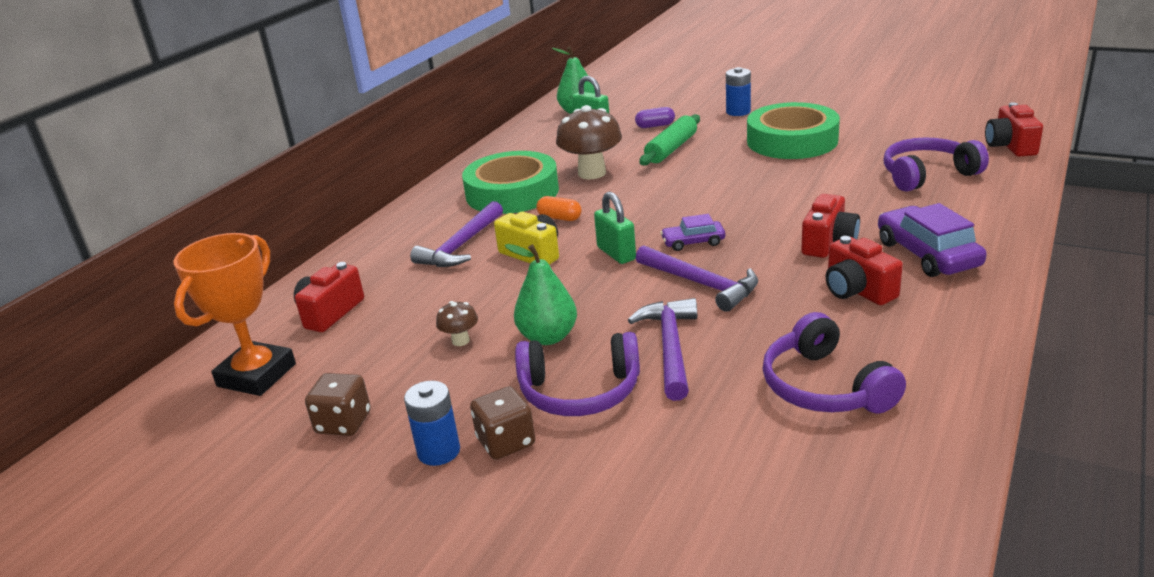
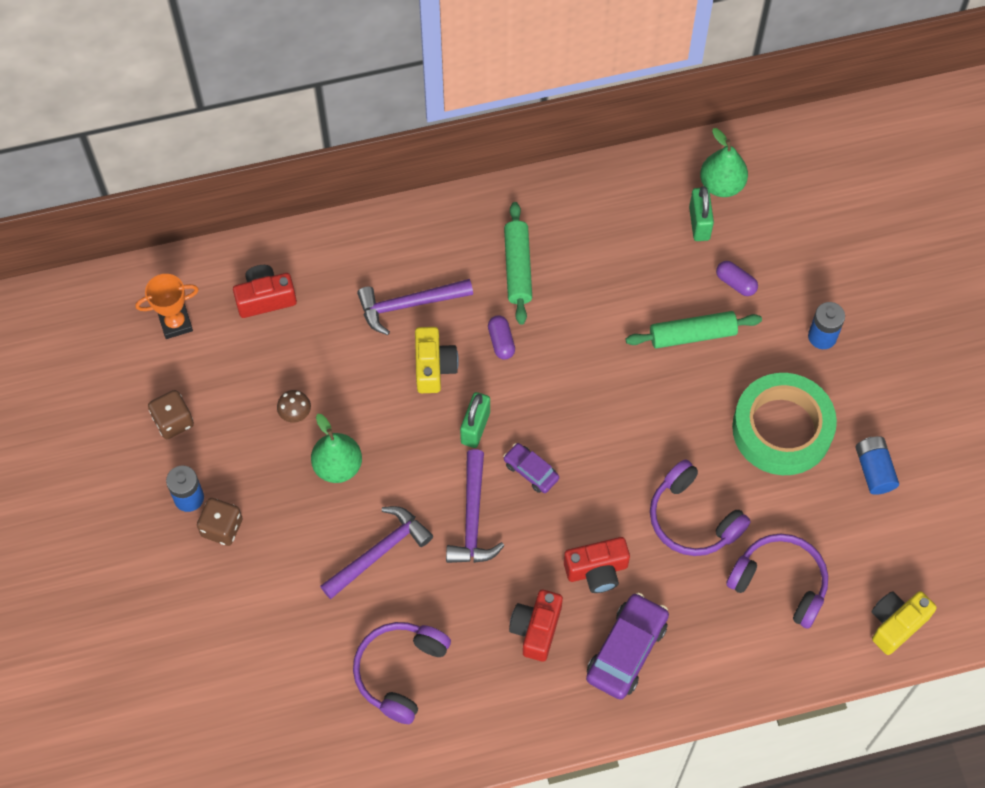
camera: 45 degrees right, 35 degrees up
orange trophy [174,233,296,396] -> orange trophy [135,274,199,339], size x0.65
green tape [462,151,559,214] -> green rolling pin [504,202,532,325]
purple headphones [515,332,640,416] -> purple headphones moved to [650,459,751,556]
orange capsule [536,196,581,221] -> purple capsule [488,315,515,360]
brown mushroom [556,105,622,179] -> none
red camera [985,102,1043,157] -> yellow camera [871,591,937,655]
none -> blue battery [855,436,899,495]

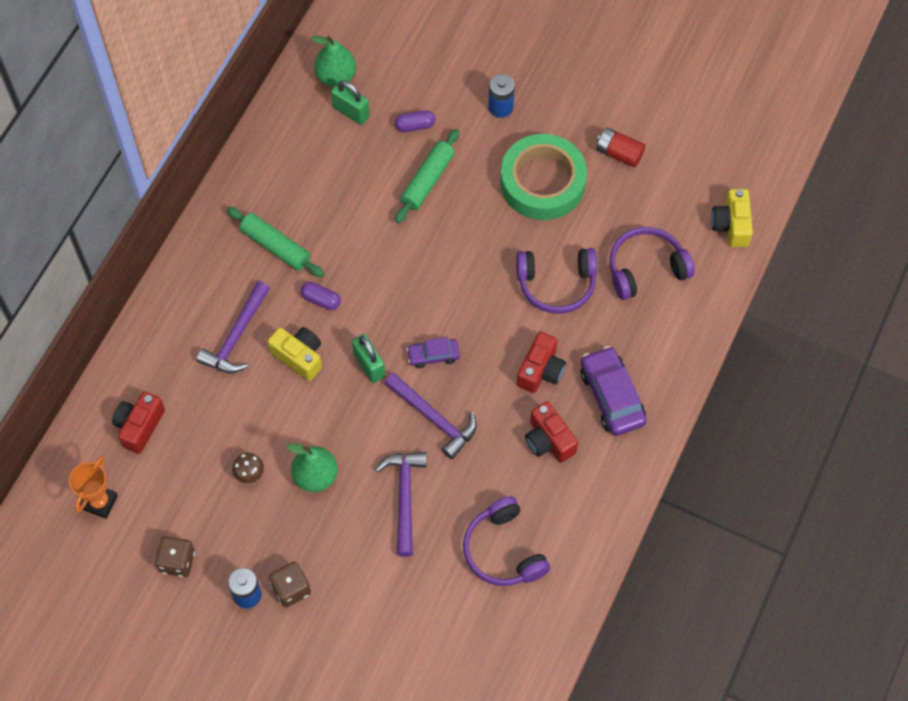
camera: 50 degrees left, 0 degrees up
blue battery [855,436,899,495] -> red battery [596,127,645,167]

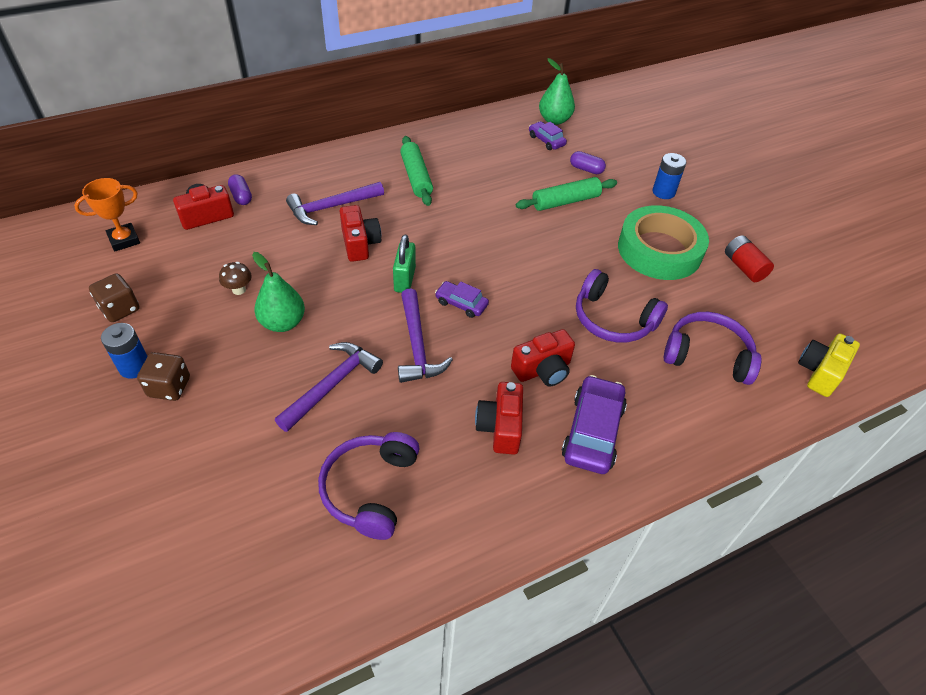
camera: 35 degrees right, 15 degrees down
yellow camera [267,327,322,381] -> red camera [340,205,381,262]
purple capsule [301,282,341,310] -> purple capsule moved to [228,174,252,205]
green padlock [331,80,369,125] -> purple car [529,121,567,150]

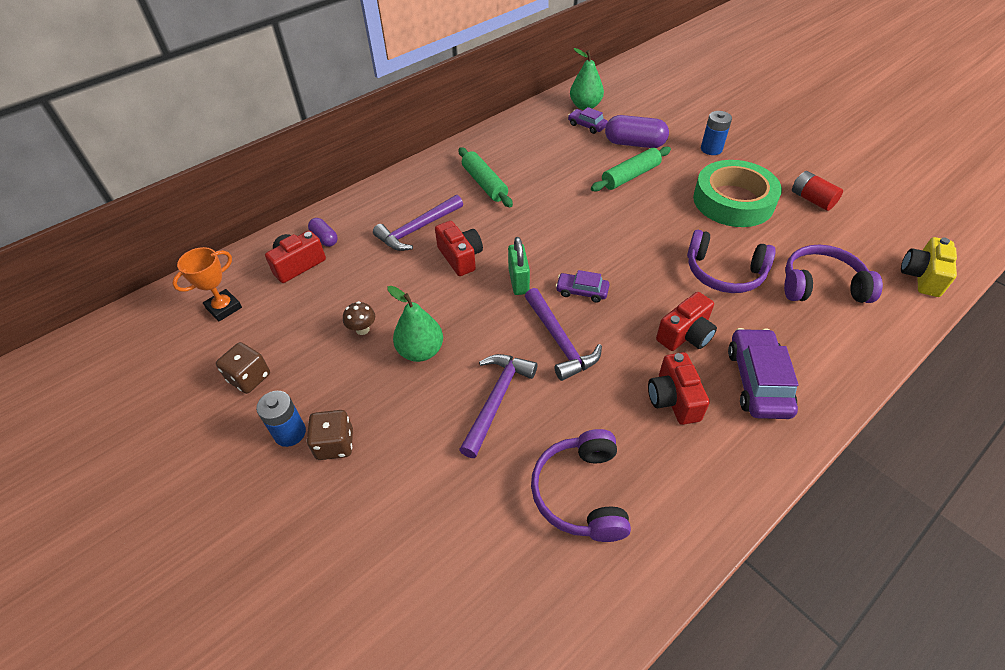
camera: 10 degrees left, 0 degrees up
purple capsule [570,151,606,174] -> purple capsule [605,115,669,148], size x1.80

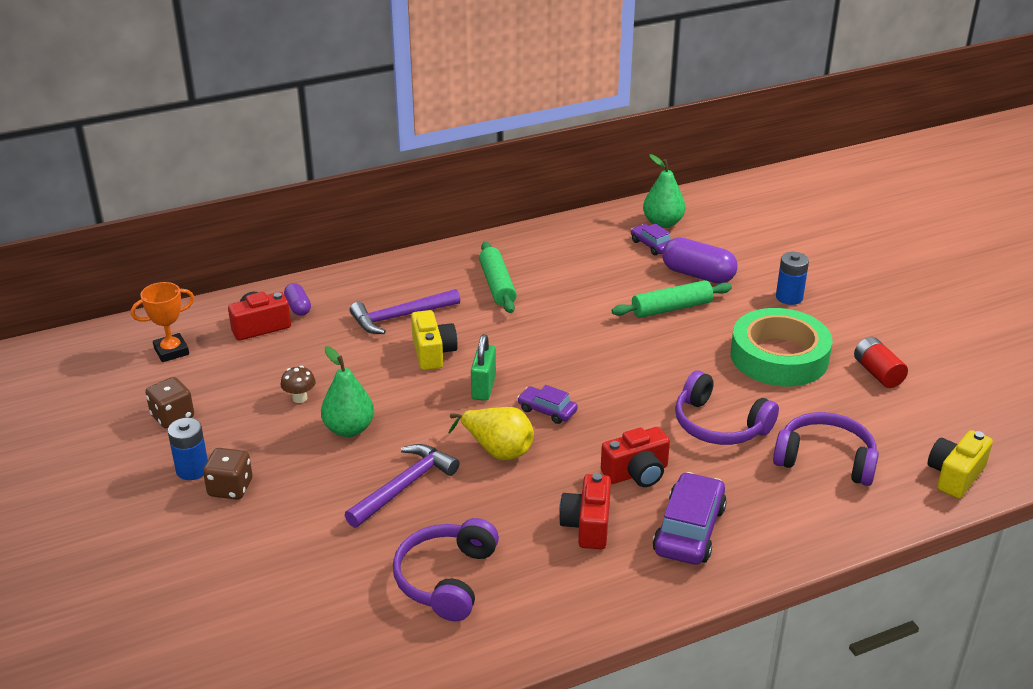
camera: 15 degrees right, 15 degrees down
red camera [435,221,483,276] -> yellow camera [411,310,458,370]
purple hammer [525,288,602,381] -> yellow pear [448,407,534,460]

